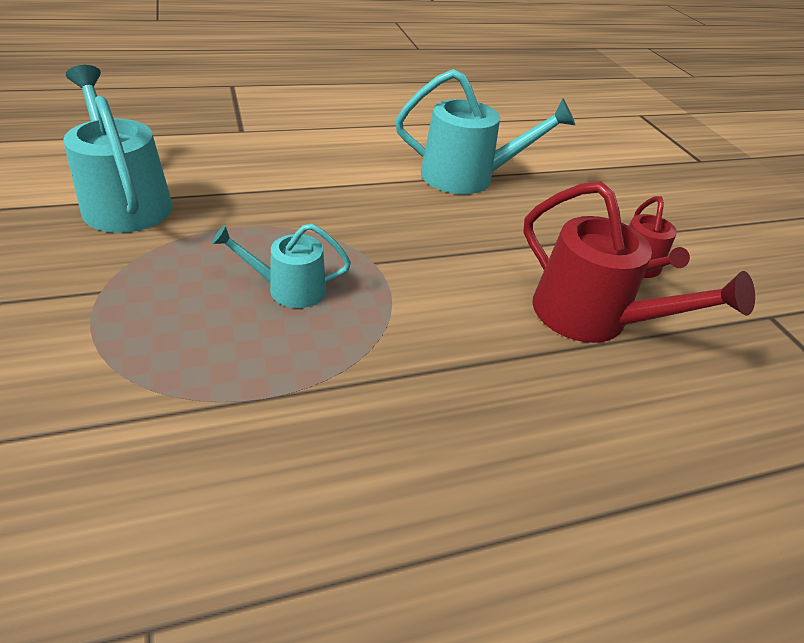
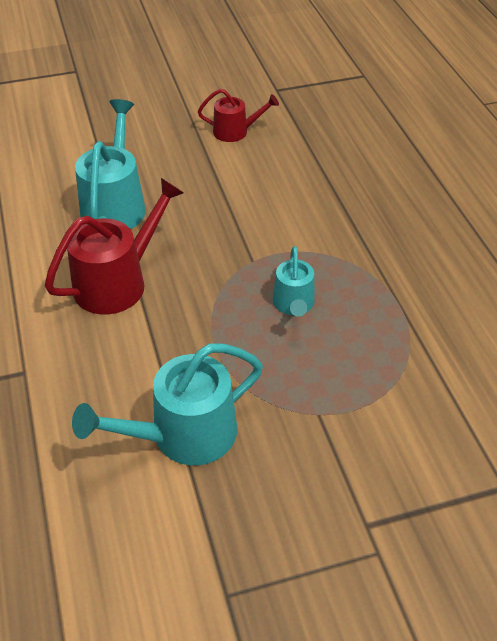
camera: 85 degrees left, 5 degrees up
red watering can [523,181,755,343] -> red watering can moved to [45,178,184,314]

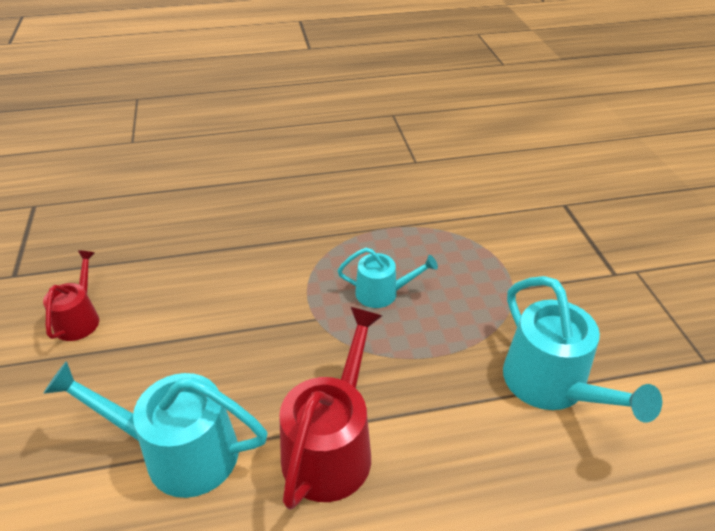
camera: 85 degrees left, 5 degrees down
red watering can [45,178,184,314] -> red watering can turned 60 degrees clockwise [279,307,382,510]

